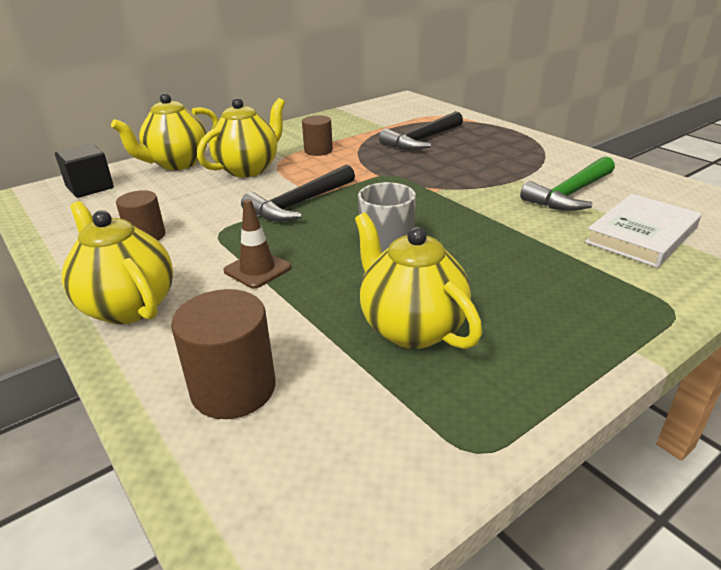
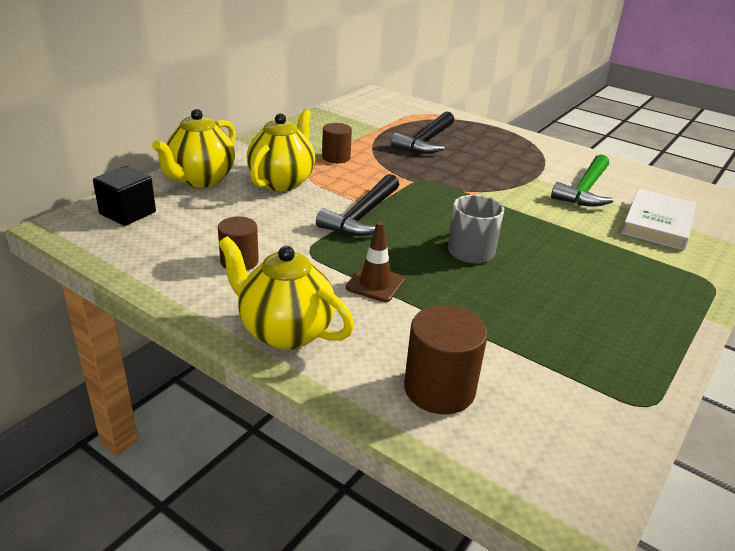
camera: 20 degrees left, 0 degrees up
yellow teapot [355,213,482,349] -> none

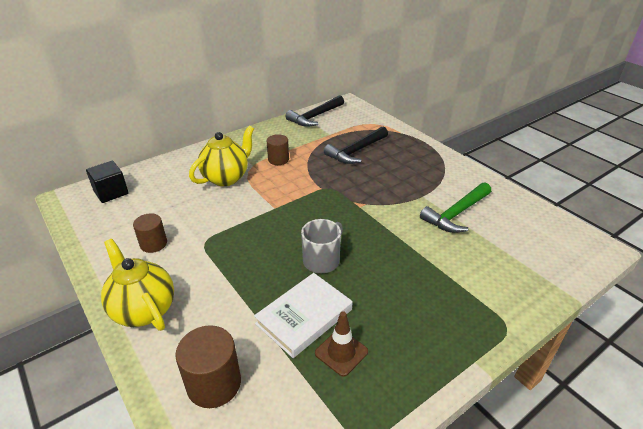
camera: 20 degrees right, 5 degrees up
yellow teapot [152,109,236,187] -> none
black hammer [316,174,399,236] -> black hammer moved to [285,95,344,127]
brown traffic cone [346,222,405,302] -> brown traffic cone moved to [315,311,368,377]
white book [621,188,696,250] -> white book moved to [254,273,352,358]

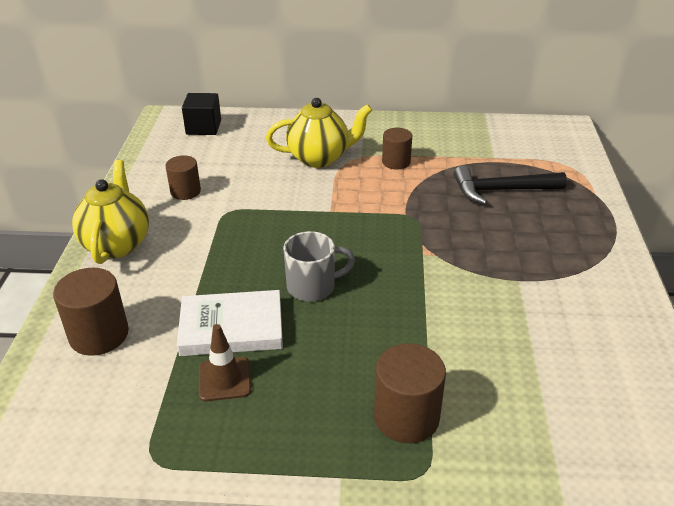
camera: 40 degrees right, 0 degrees up
black hammer [285,95,344,127] -> none
green hammer [420,182,491,233] -> none
none -> brown cylinder [374,343,446,443]

